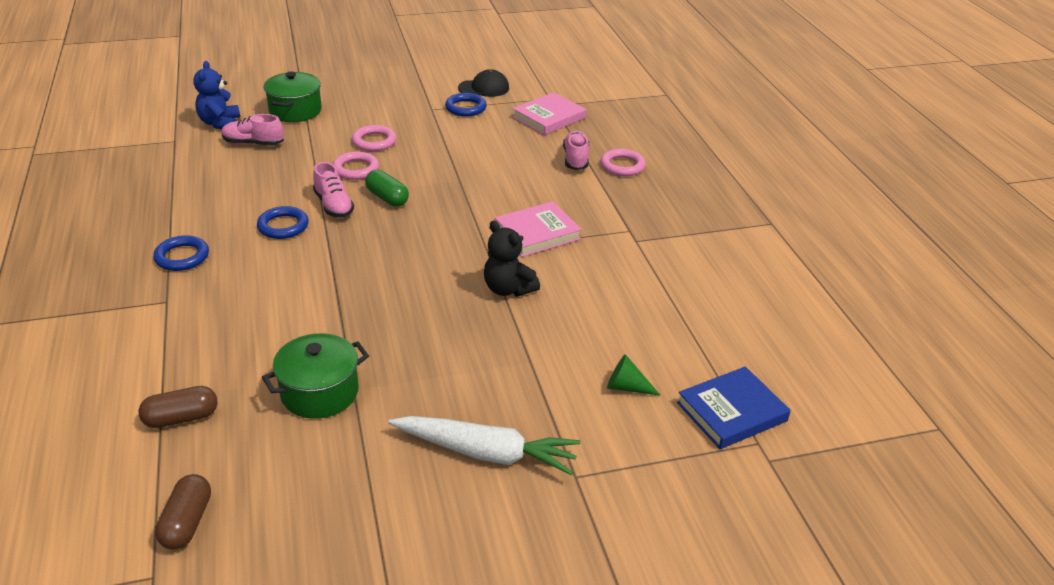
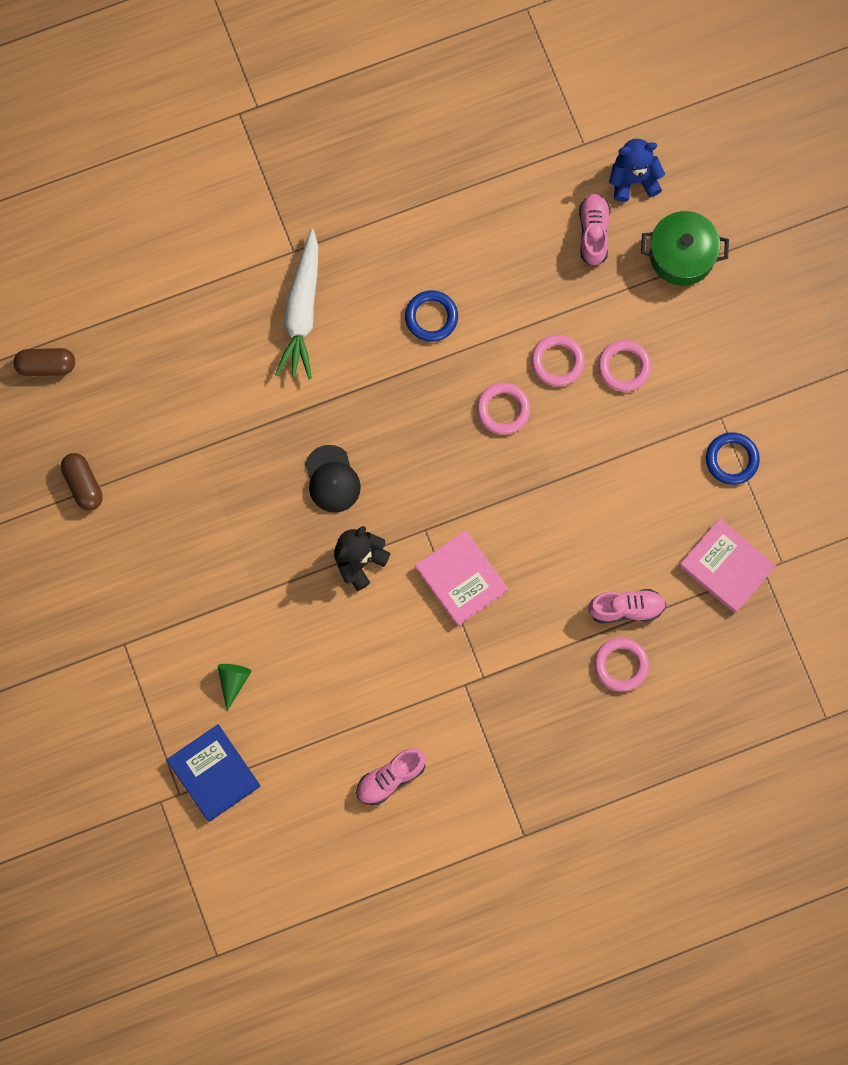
camera: 85 degrees right, 40 degrees up
brown capsule [138,386,217,428] -> brown capsule moved to [61,453,103,511]
blue ring [153,235,209,271] -> none
green pot [262,333,369,419] -> none
pink shoe [313,162,354,218] -> pink shoe moved to [356,748,426,805]
green capsule [365,170,409,207] -> pink ring [477,383,530,435]
white carrot [388,416,580,475] -> white carrot moved to [275,229,318,379]
black cap [458,69,509,97] -> black cap moved to [305,445,361,513]

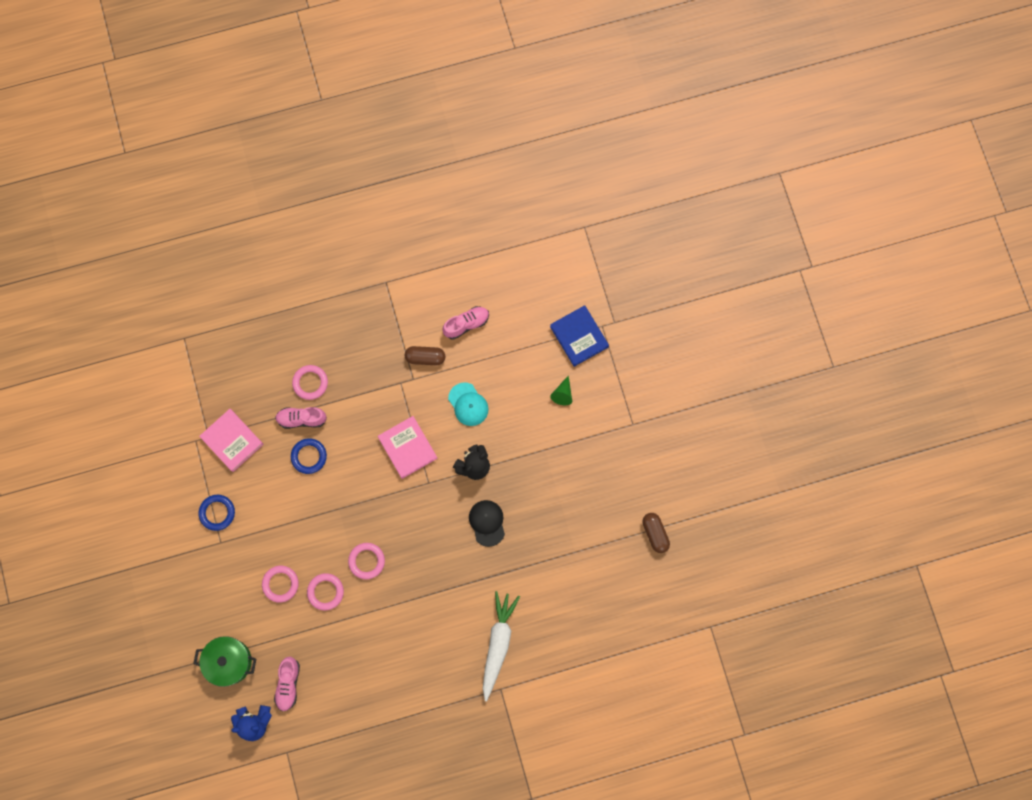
camera: 175 degrees left, 0 degrees up
brown capsule [14,348,75,376] -> brown capsule moved to [405,346,445,365]
blue ring [405,290,458,342] -> blue ring moved to [291,438,327,474]
none -> turquoise cap [448,382,489,426]

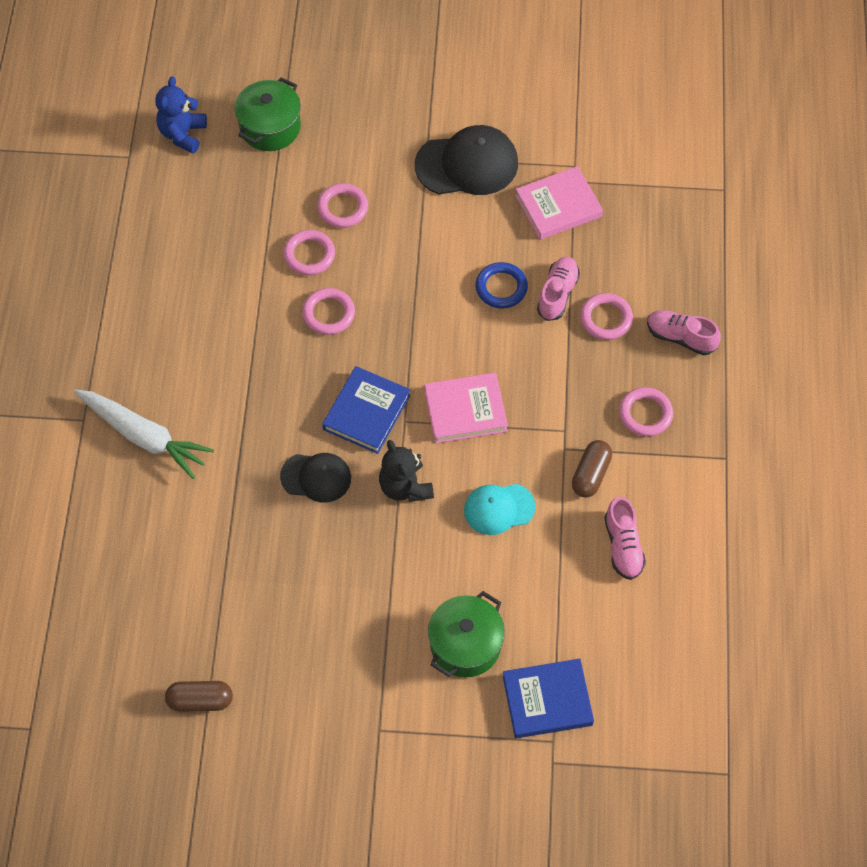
camera: 110 degrees right, 15 degrees down
blue ring [198,495,235,531] -> black cap [415,125,518,195]
pink shoe [274,657,300,712] -> pink shoe moved to [647,310,721,355]
green cone [550,375,572,405] -> green pot [428,591,505,677]
none -> blue book [322,366,410,454]
none -> pink ring [619,387,673,437]

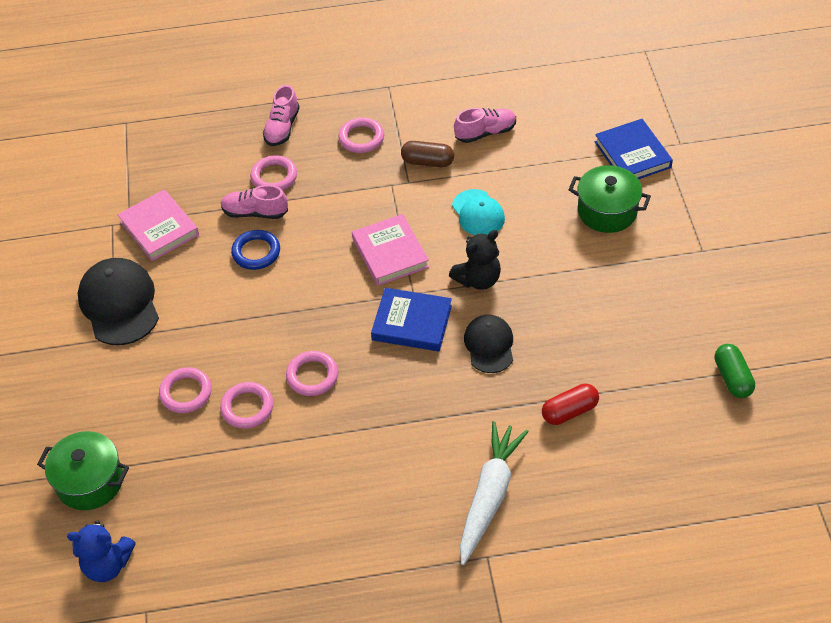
camera: 100 degrees left, 10 degrees down
brown capsule [165,681,233,712] -> green capsule [715,344,755,398]
none -> red capsule [542,384,599,425]

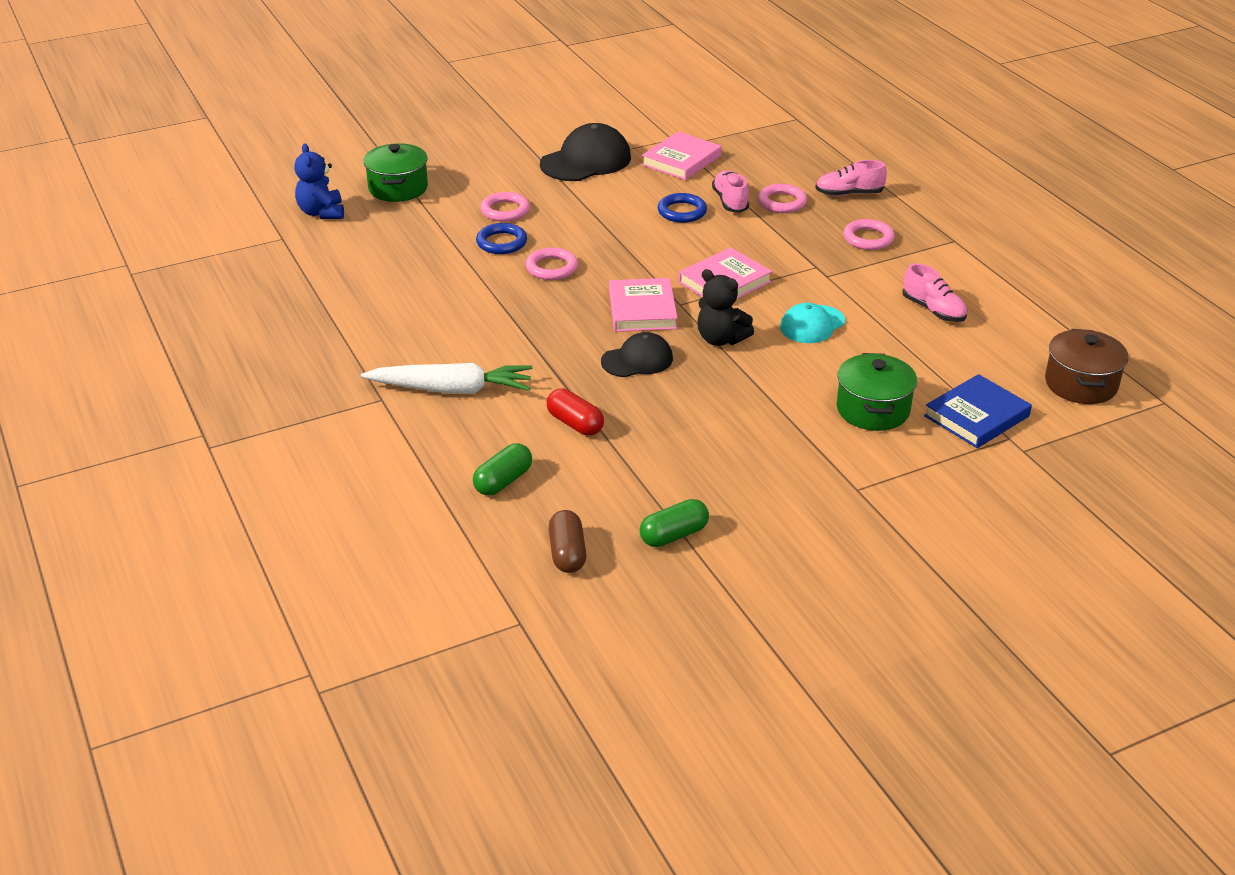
camera: 70 degrees right, 15 degrees down
pink ring [220,382,273,429] -> blue ring [476,223,527,254]
blue book [371,288,452,351] -> pink book [609,278,678,332]
brown capsule [401,141,454,167] -> brown capsule moved to [549,510,587,573]
none -> green capsule [473,443,532,496]
none -> brown pot [1045,329,1129,404]

